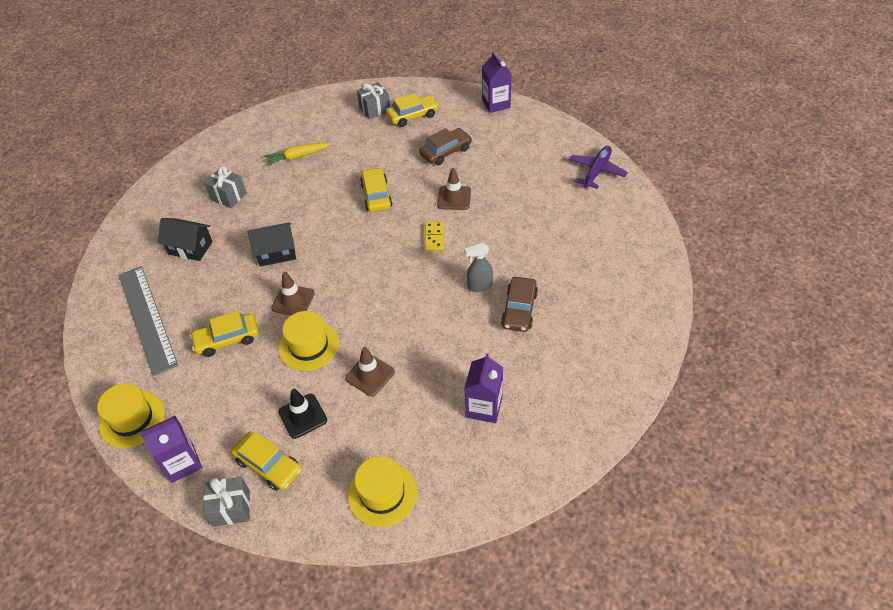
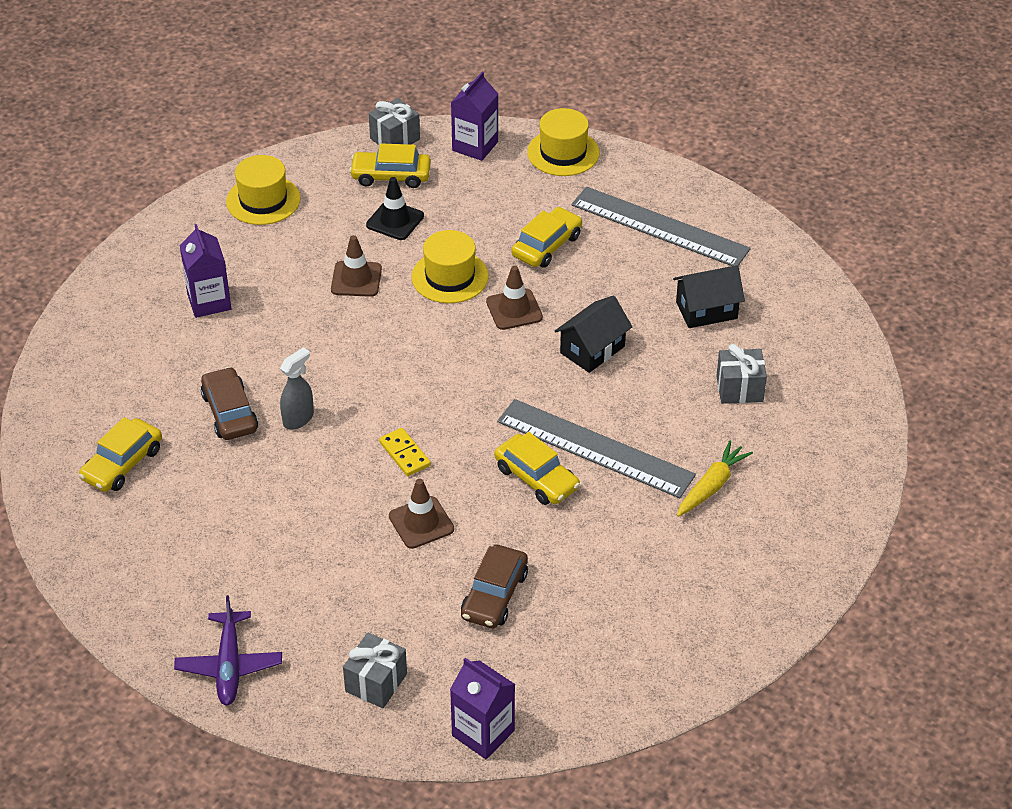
camera: 145 degrees right, 5 degrees down
grey gift [357,82,390,119] -> grey gift moved to [343,632,407,708]
yellow car [386,93,439,127] -> yellow car moved to [79,417,162,492]
none -> grey ruler [497,399,696,498]

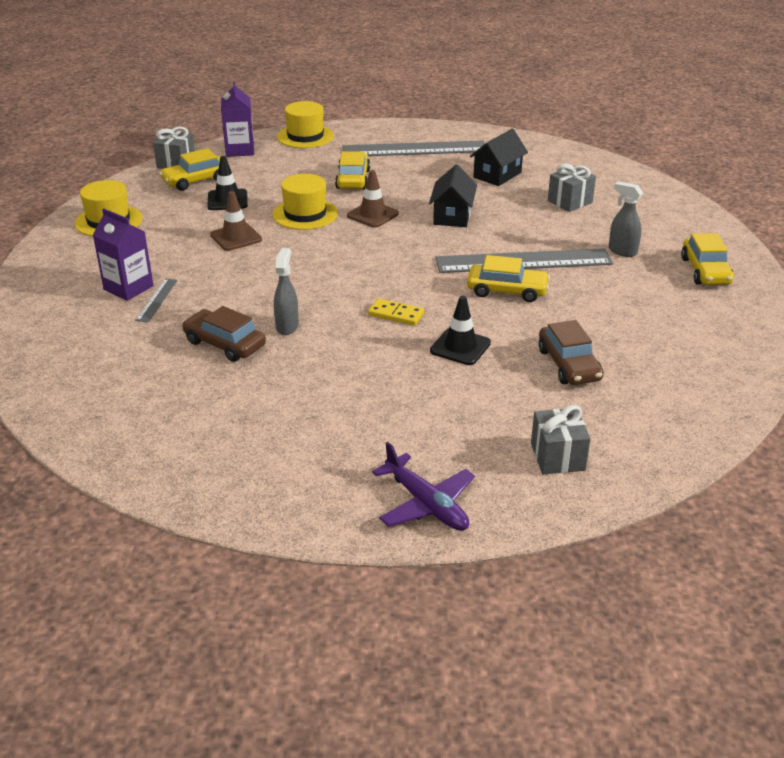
camera: 35 degrees left, 10 degrees down
yellow car [79,417,162,492] -> yellow car moved to [681,233,734,285]
brown traffic cone [389,479,454,549] -> black traffic cone [430,296,491,365]
purple carton [450,658,515,759] -> none
yellow carrot [677,440,753,517] -> grey spray bottle [609,181,643,257]
none -> grey ruler [135,279,178,322]

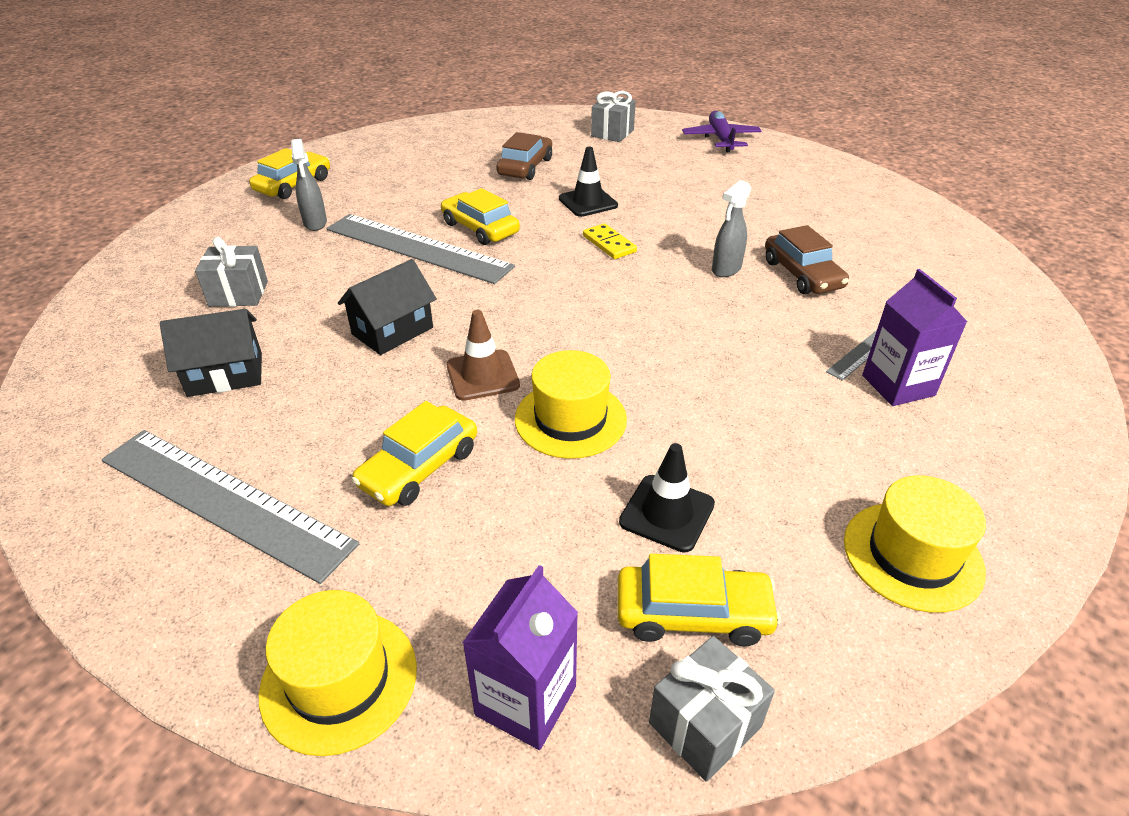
camera: 145 degrees left, 5 degrees up
brown traffic cone [210,191,262,251] -> none

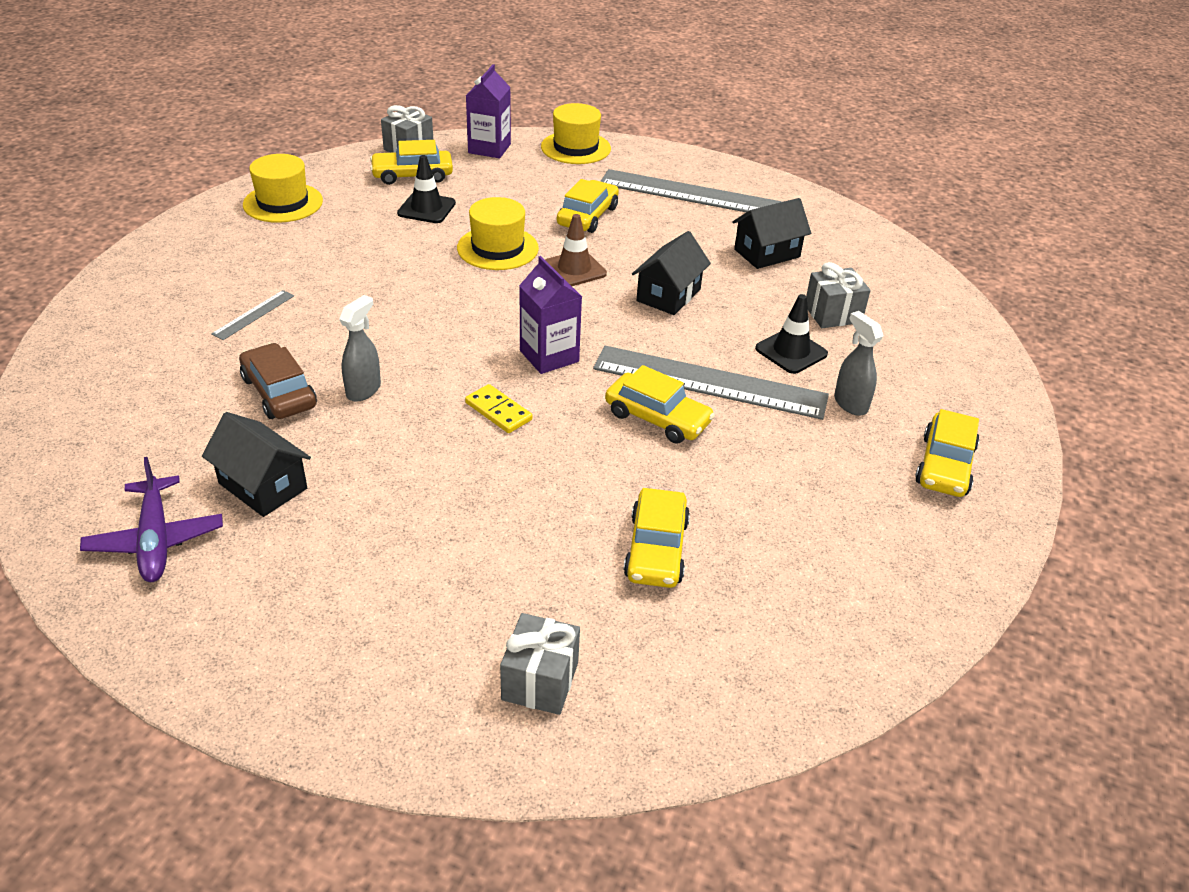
camera: 165 degrees right, 0 degrees up
brown car [496,132,552,180] -> yellow car [623,488,690,588]
black traffic cone [559,147,618,217] -> black traffic cone moved to [755,294,828,374]
purple plane [682,111,761,152] -> purple plane moved to [80,457,223,582]
purple carton [862,269,967,406] -> purple carton moved to [519,256,582,374]
none -> black house [202,412,311,517]

